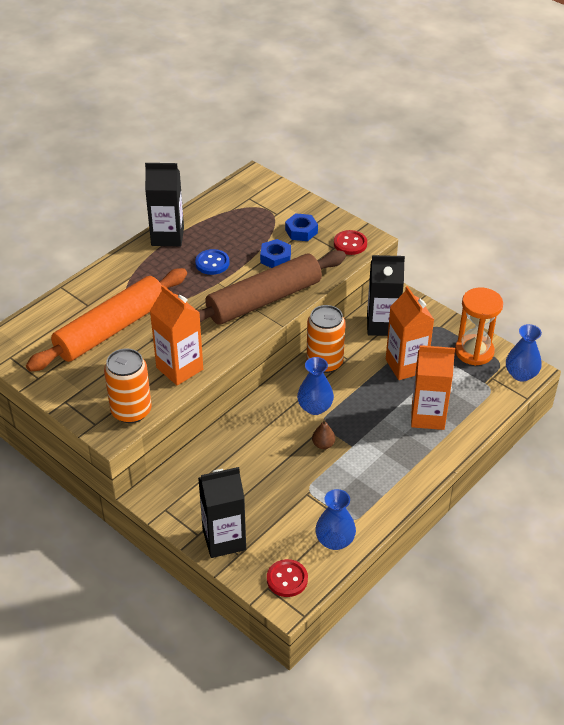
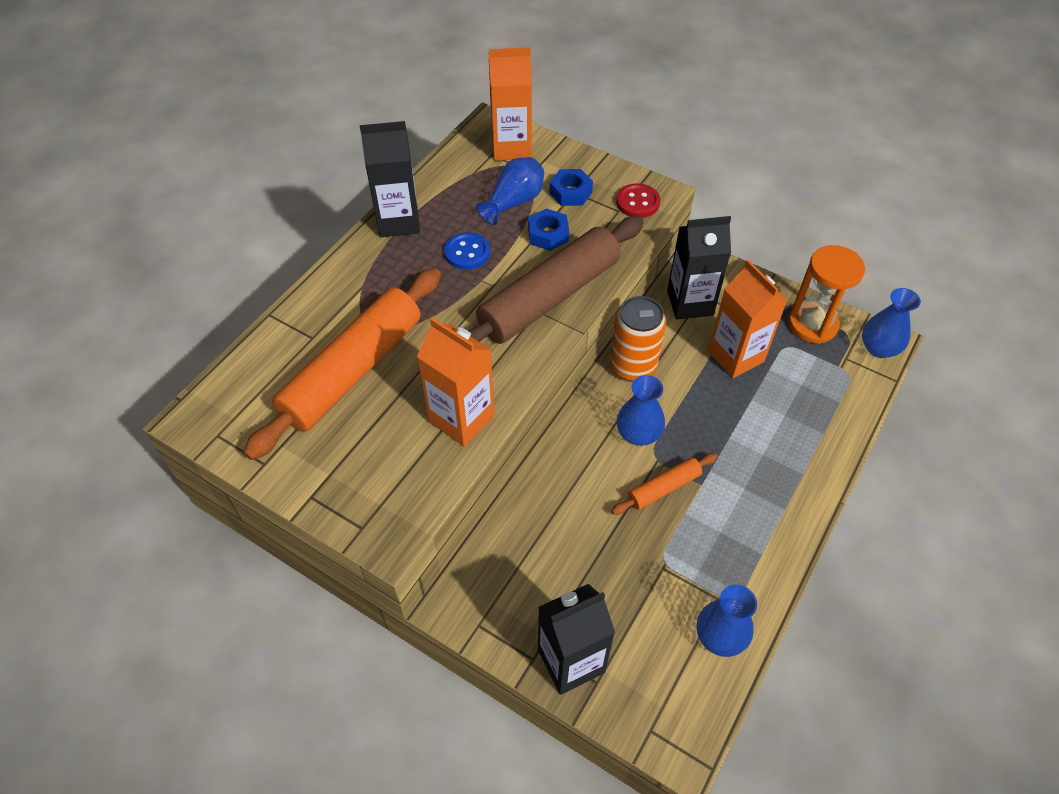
camera: 10 degrees left, 10 degrees up
orange can [104,348,152,423] -> none
red button [267,559,308,597] -> none
brown pear [312,419,335,449] -> orange rolling pin [611,453,717,515]
orange carton [411,345,455,430] -> orange carton moved to [489,47,532,161]
none -> blue vase [476,157,544,225]

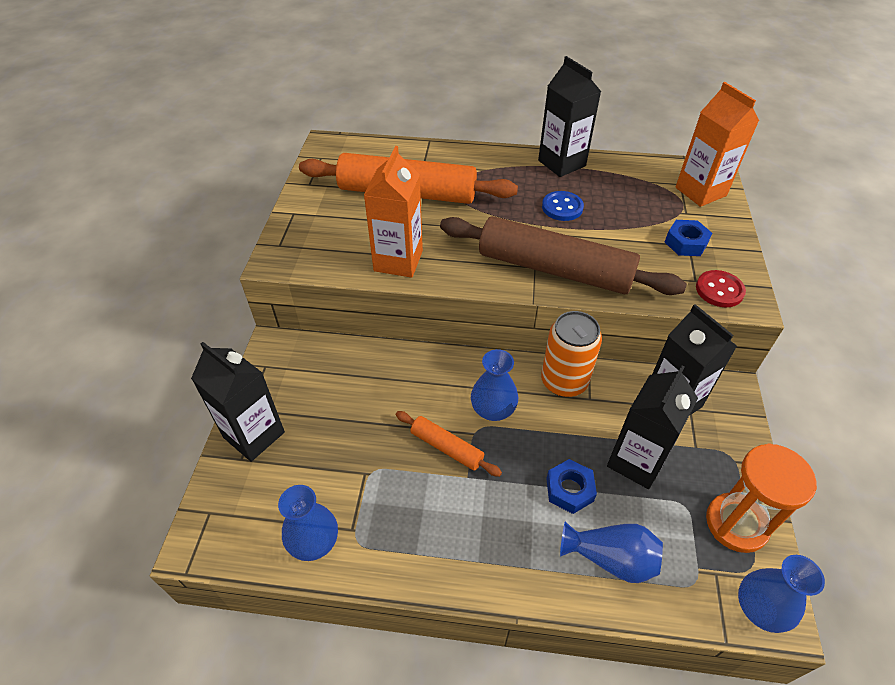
camera: 65 degrees right, 5 degrees down
blue vase [476,157,544,225] -> blue vase moved to [560,521,663,583]
blue nut [528,208,569,251] -> blue nut moved to [546,459,597,514]
orange carton [708,260,787,378] -> black carton [607,366,698,489]

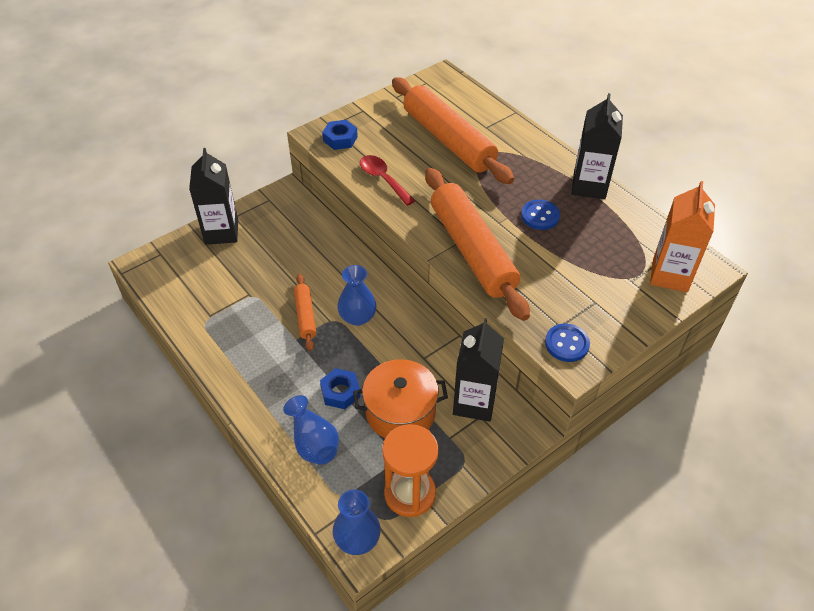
camera: 45 degrees right, 0 degrees up
blue vase [278,485,338,561] -> none
orange carton [364,146,423,278] -> red spoon [360,155,415,206]
brown rolling pin [440,216,687,295] -> orange rolling pin [425,168,530,321]
orange can [541,311,602,397] -> none
black carton [607,366,698,489] -> orange pot [353,359,448,438]
blue nut [665,220,712,256] -> blue nut moved to [322,120,358,150]
red button [696,270,746,307] -> blue button [545,324,590,362]

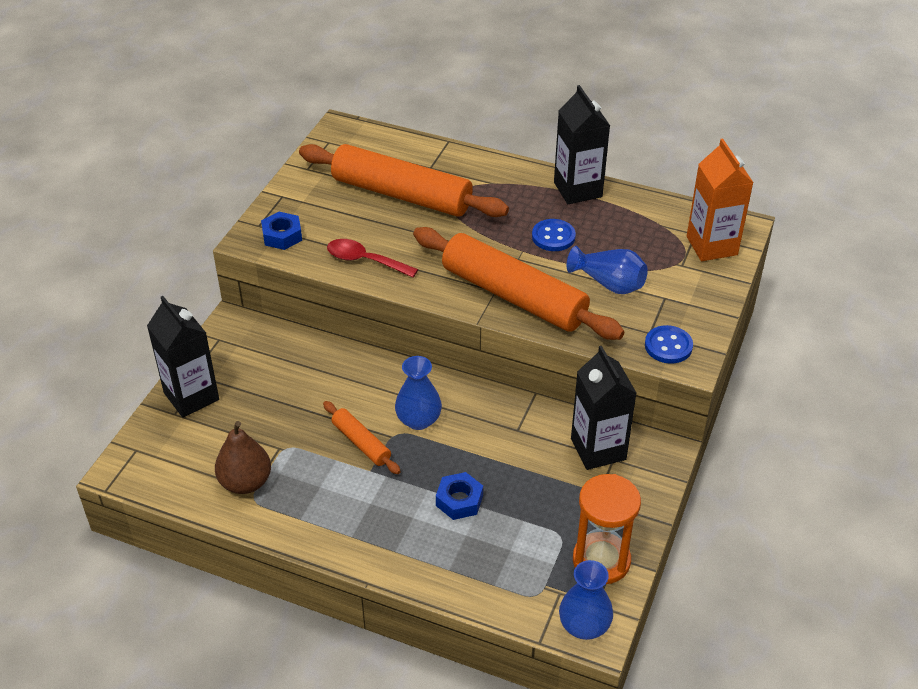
camera: 30 degrees left, 5 degrees down
blue vase [283,395,339,465] -> blue vase moved to [567,246,648,294]
orange pot [353,359,448,438] -> none
none -> brown pear [215,421,271,494]

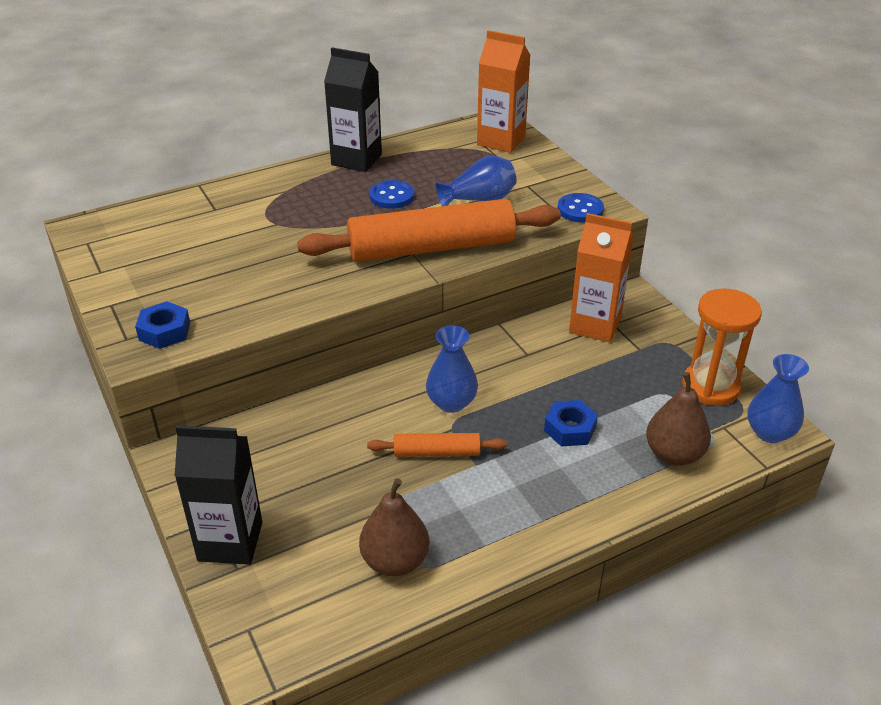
camera: 50 degrees left, 5 degrees down
orange rolling pin [299,144,509,217] -> none
red spoon [327,239,418,278] -> none
black carton [571,346,636,470] -> orange carton [569,213,634,343]
none -> brown pear [646,372,711,466]

